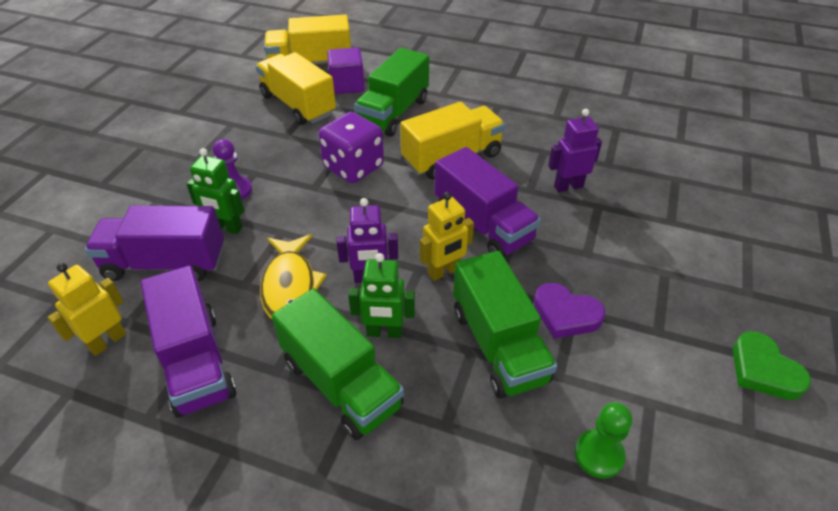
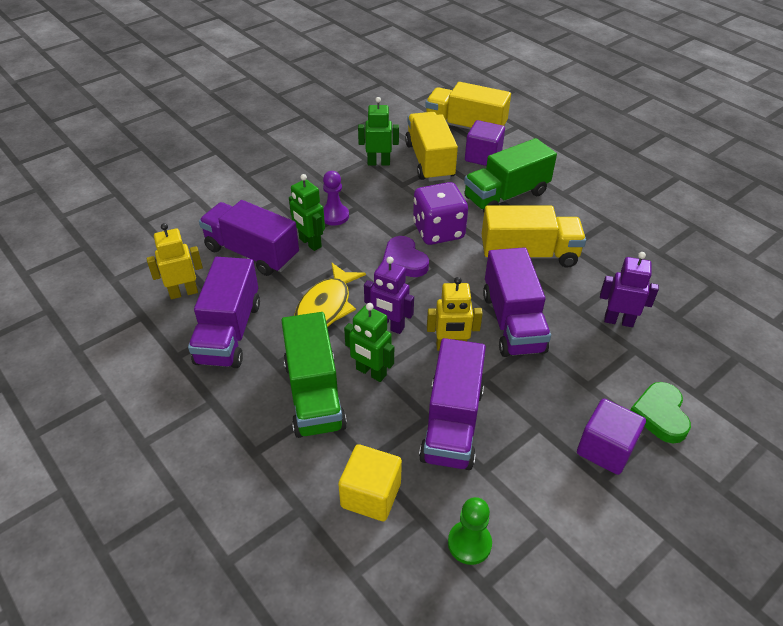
camera: 30 degrees right, 0 degrees up
green truck [453,251,557,398] -> purple truck [419,338,486,470]
purple heart [534,283,606,339] -> purple heart moved to [382,236,429,277]
green heart [733,331,811,400] -> green heart moved to [630,382,691,443]
none -> yellow cube [338,444,402,521]
none -> green robot [358,97,399,166]
none -> purple cube [577,399,646,475]

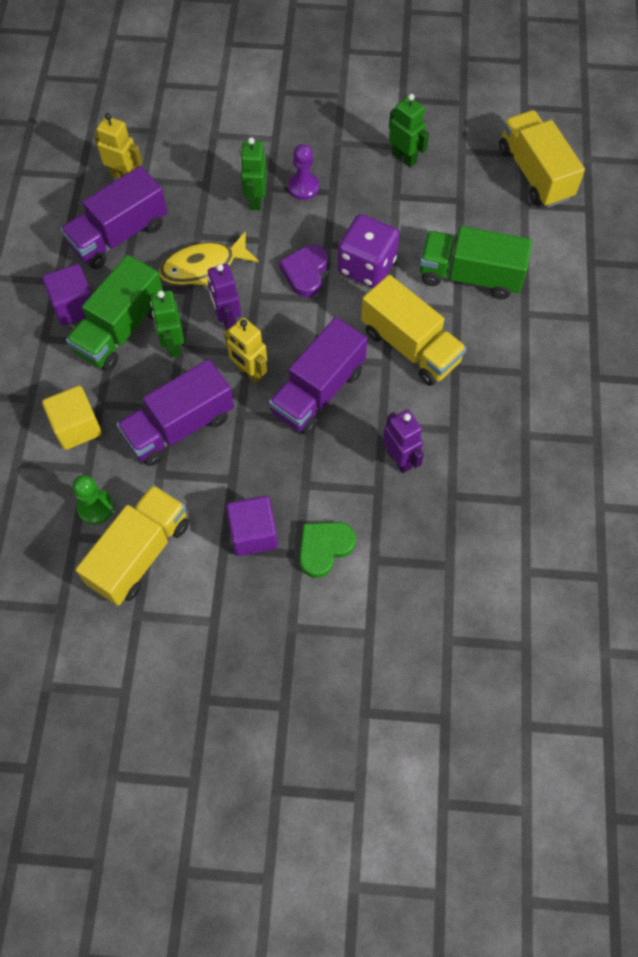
camera: 45 degrees right, 20 degrees up
purple truck [199,200,299,276] -> none
yellow truck [405,112,458,182] -> yellow truck moved to [75,485,189,606]
purple cube [465,120,505,166] -> purple cube moved to [42,264,92,326]

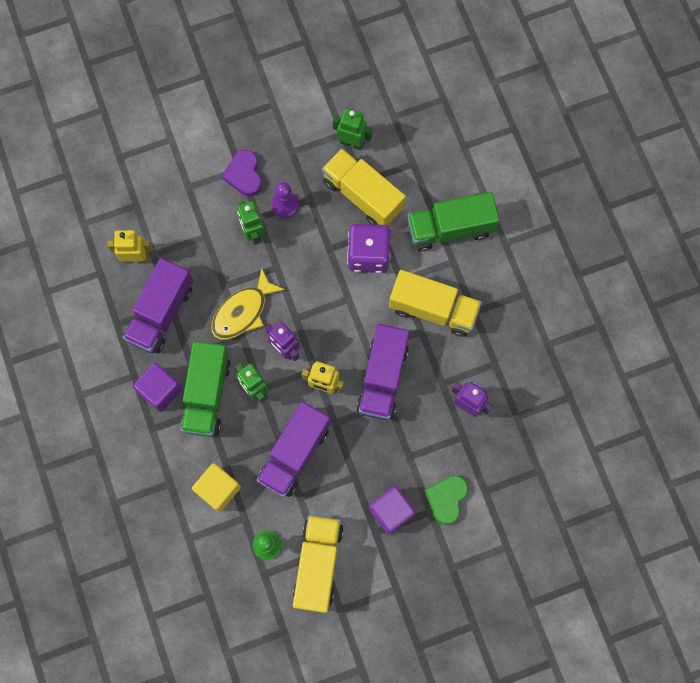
camera: 25 degrees left, 10 degrees up
purple heart [279,245,328,297] -> purple heart moved to [222,150,262,196]
yellow truck [499,110,585,208] -> yellow truck moved to [322,148,406,226]

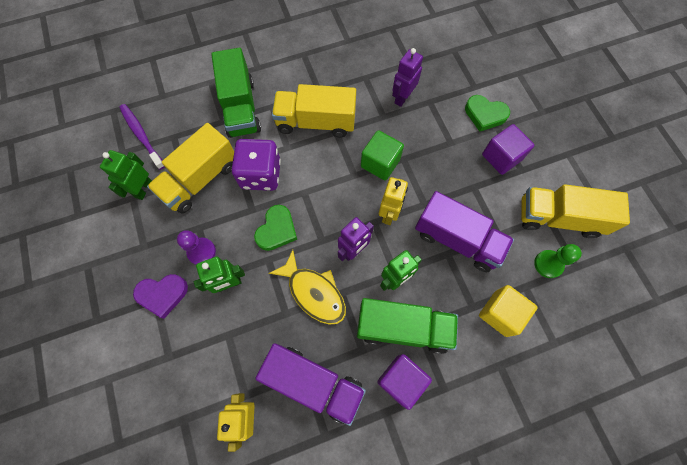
camera: 90 degrees left, 5 degrees down
purple truck [357,324,410,420] -> green cube [361,130,404,181]
yellow truck [389,270,482,337] -> yellow truck turned 105 degrees counterclockwise [272,84,356,138]
none -> purple toothbrush [119,104,165,170]
none -> green heart [254,205,297,251]

